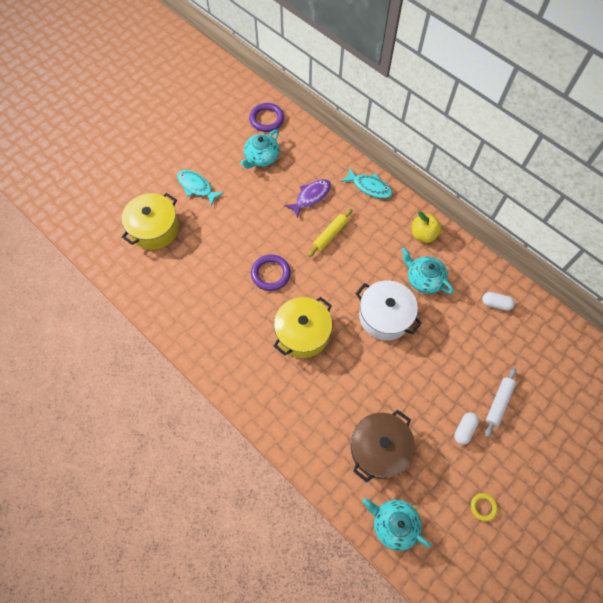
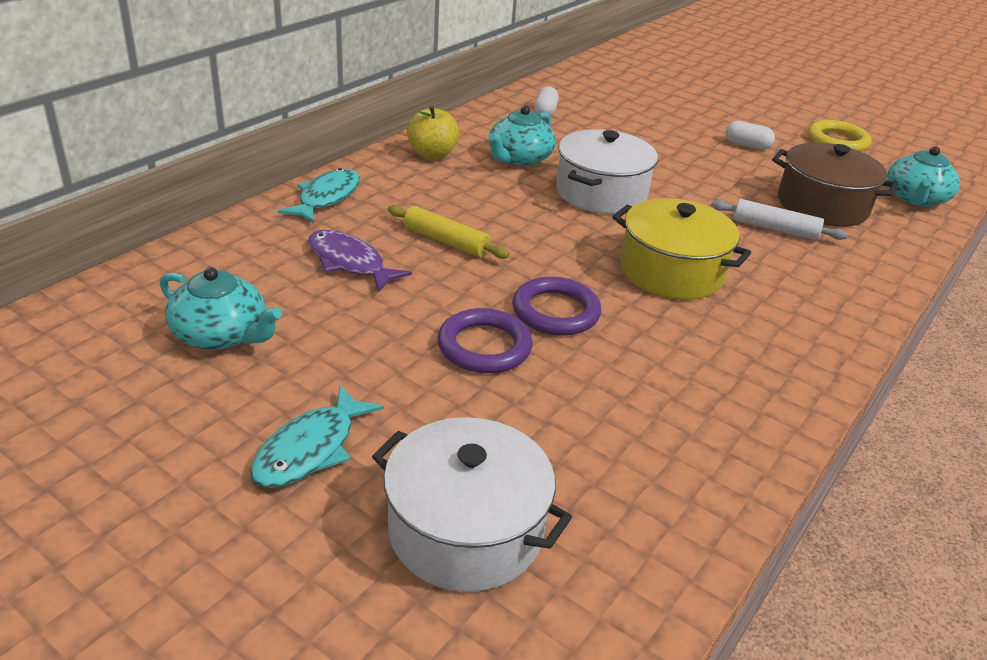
camera: 100 degrees left, 30 degrees down
yellow pot [122,193,179,250] -> white pot [372,417,572,592]
purple ring [249,103,284,132] -> purple ring moved to [437,308,532,373]
yellow ring [471,493,498,521] -> yellow ring [808,120,872,152], size x1.77
white rolling pin [485,368,517,438] -> white rolling pin moved to [711,199,848,241]

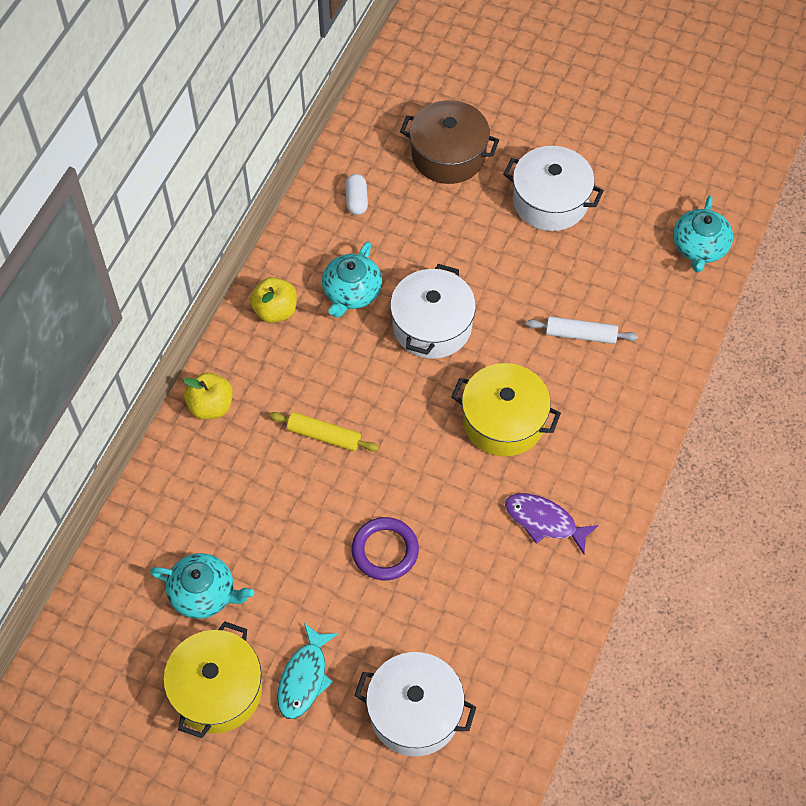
camera: 10 degrees left, 25 degrees up
turquoise fish [278,168,360,223] -> yellow apple [183,372,233,420]
purple fish [308,230,412,292] -> purple fish moved to [505,493,599,554]
purple ring [512,277,601,336] -> none
white capsule [725,121,775,150] -> white pot [503,146,604,231]
brown pot [772,143,898,227] -> brown pot moved to [400,100,499,184]
yellow ring [808,120,872,152] -> none
none -> yellow pot [163,621,262,738]

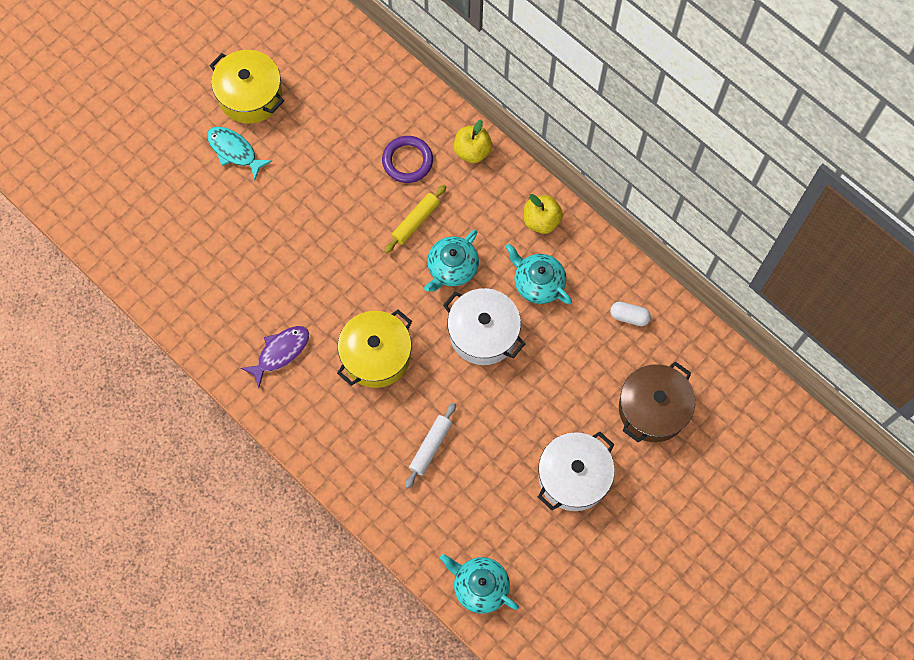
camera: 110 degrees right, 10 degrees up
turquoise teapot [150,553,254,619] -> turquoise teapot moved to [424,230,479,291]
purple ring [351,517,419,581] -> purple ring moved to [382,136,433,183]
white pot [354,652,476,756] -> none

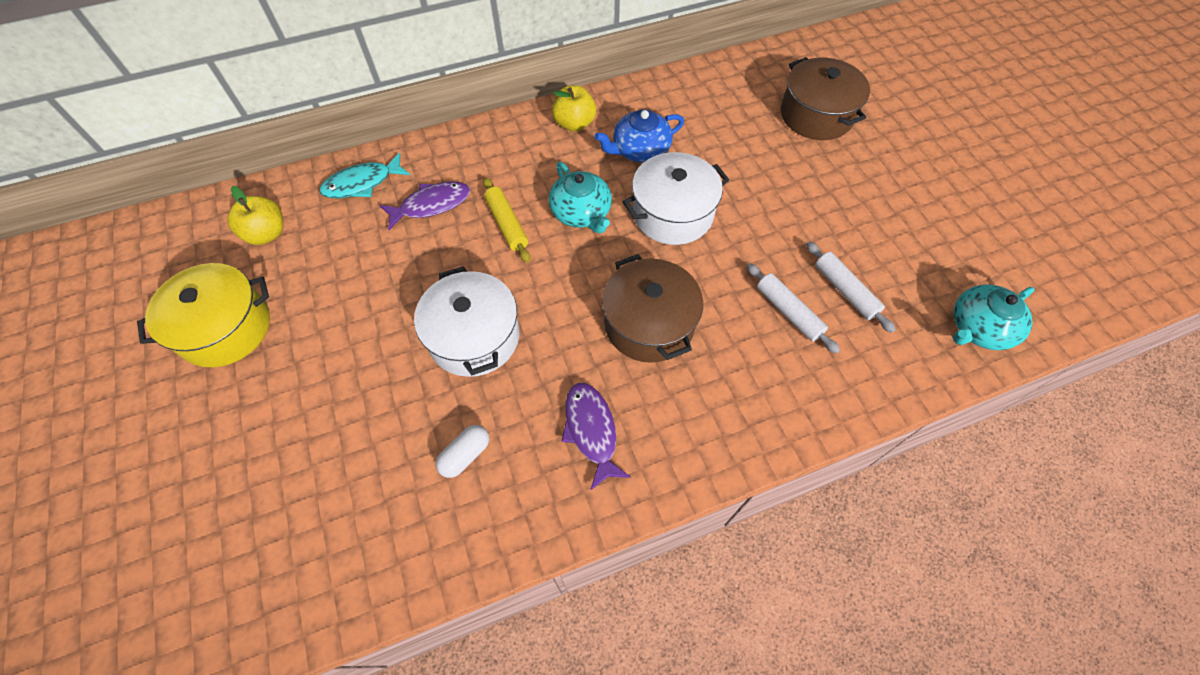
camera: 65 degrees left, 10 degrees down
turquoise fish [207,127,272,180] -> turquoise fish moved to [320,153,410,198]
yellow pot [337,310,412,388] -> brown pot [602,254,703,363]
purple ring [382,136,433,183] -> purple fish [379,182,470,230]
yellow apple [454,119,492,163] -> yellow apple moved to [227,186,283,245]
turquoise teapot [506,243,572,304] -> blue teapot [595,110,684,163]
white pot [538,432,615,511] -> white pot moved to [414,266,519,377]
white capsule [610,301,651,326] -> white capsule moved to [436,425,489,478]
none -> white rolling pin [806,242,896,333]

